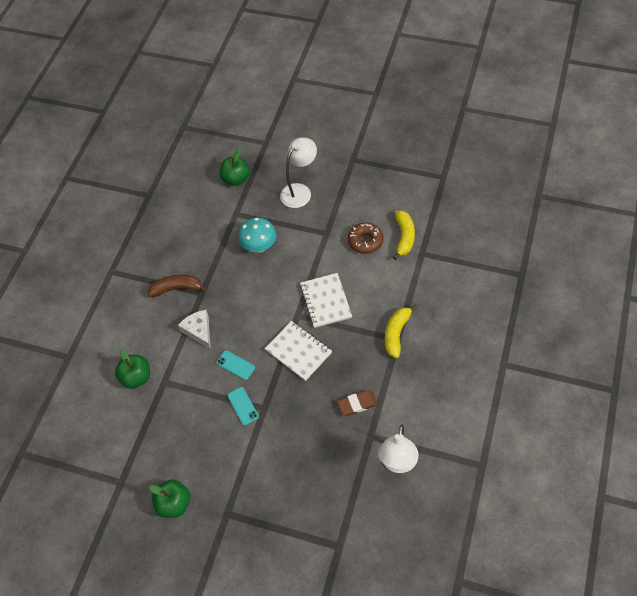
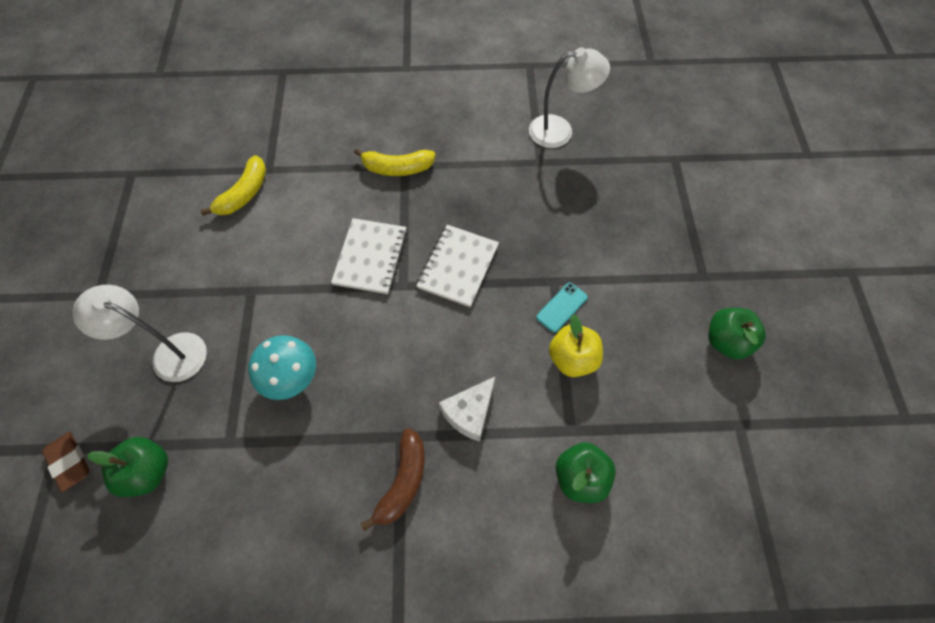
camera: 115 degrees left, 5 degrees up
brown banana [148,275,207,297] -> brown banana turned 135 degrees counterclockwise [360,428,425,531]
turquoise phone [216,350,255,380] -> none
white notebook [300,273,352,328] -> white notebook turned 45 degrees counterclockwise [331,218,407,294]
brown eraser [337,390,378,416] -> brown eraser moved to [42,432,90,492]
brown donut [348,222,384,254] -> none
yellow banana [393,211,415,260] -> yellow banana turned 135 degrees clockwise [200,155,266,216]
none -> yellow apple [549,314,603,377]

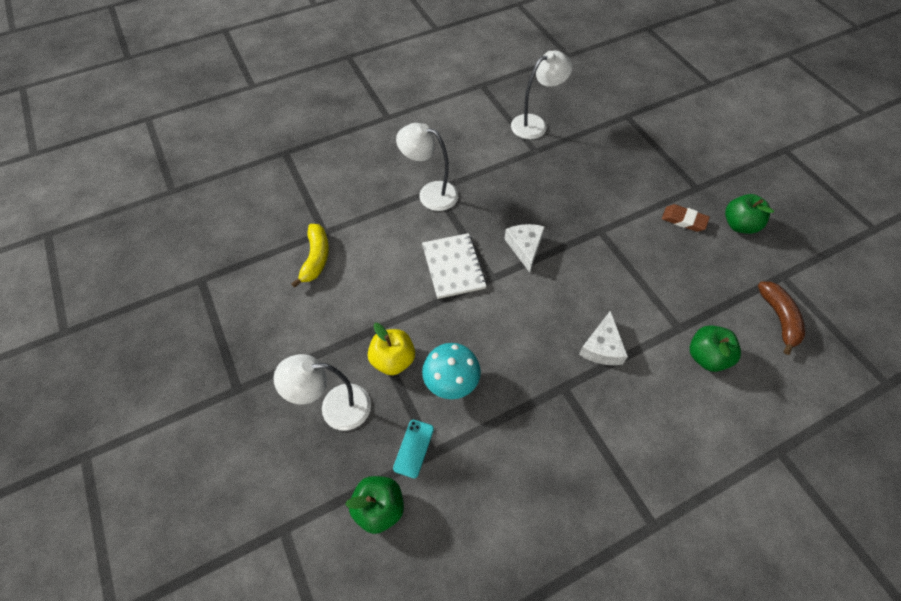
camera: 25 degrees left, 5 degrees down
brown eraser [42,432,90,492] -> brown eraser moved to [662,204,710,232]
yellow banana [354,148,435,176] -> white lamp [396,123,458,211]
brown banana [360,428,425,531] -> brown banana moved to [758,281,805,355]
white notebook [416,225,499,307] -> white cheese [504,224,545,272]
turquoise phone [536,283,588,333] -> turquoise phone moved to [393,420,434,479]
yellow apple [549,314,603,377] -> yellow apple moved to [368,323,415,375]

